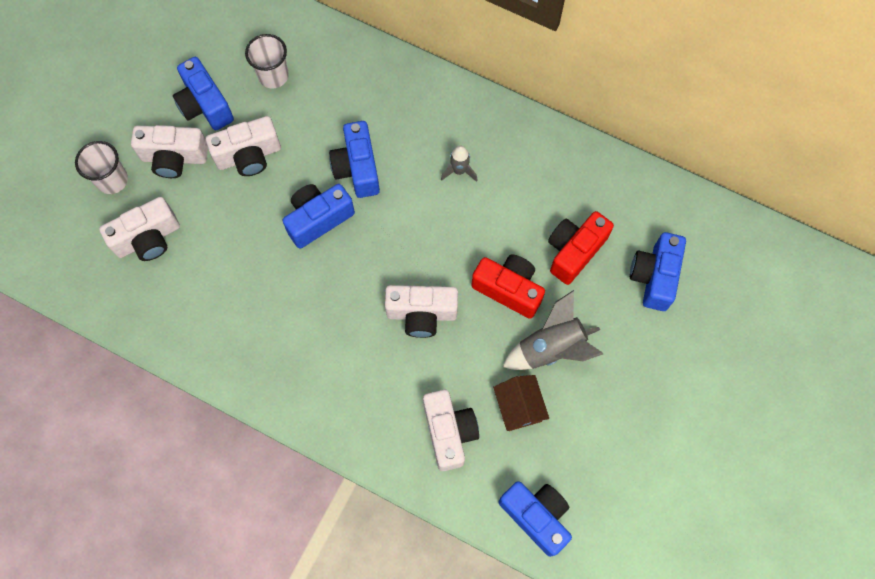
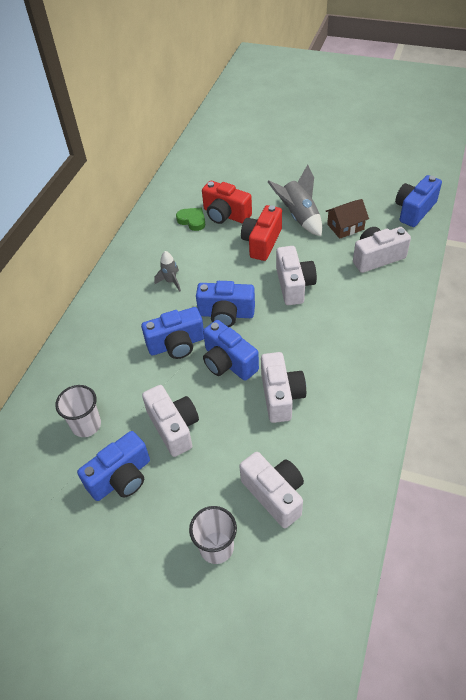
camera: 95 degrees left, 20 degrees down
white camera [131,125,208,178] -> white camera moved to [261,352,306,423]
blue camera [630,232,686,311] -> blue camera moved to [196,281,255,327]
none -> green heart [176,208,205,231]

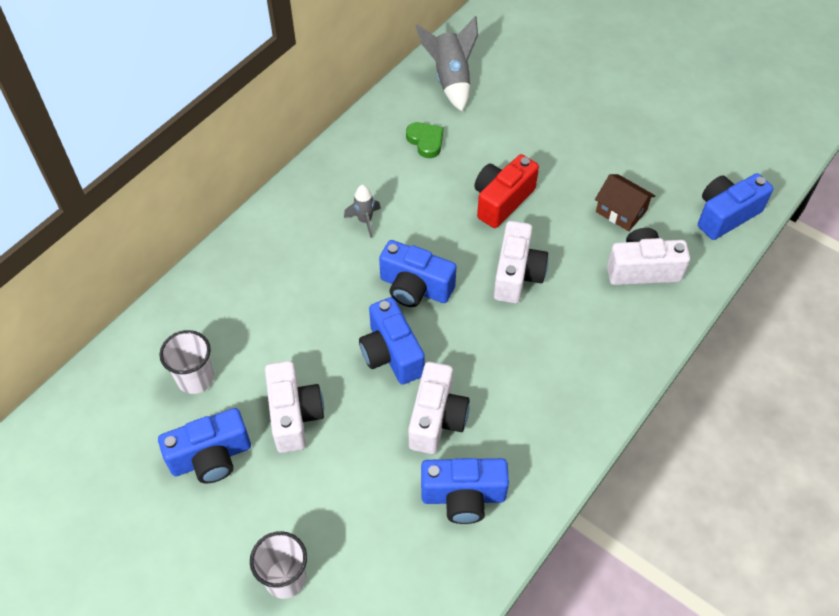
camera: 15 degrees right, 5 degrees up
blue camera [141,307,204,359] -> blue camera moved to [421,458,509,524]
red camera [202,181,252,224] -> none
white camera [239,452,304,528] -> none
grey rocket [268,164,322,236] -> grey rocket moved to [416,16,478,111]
brown house [325,199,369,239] -> brown house turned 45 degrees clockwise [595,174,655,231]

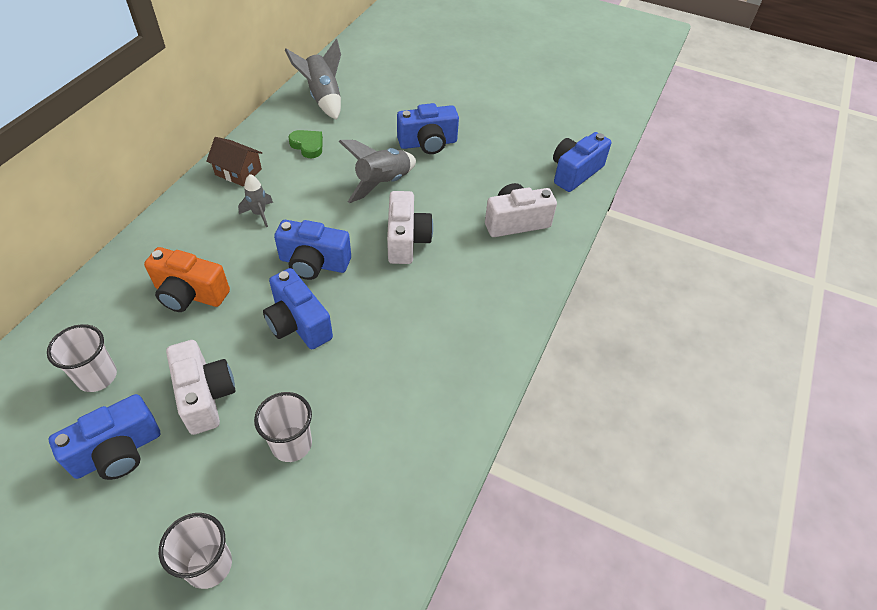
camera: 15 degrees left, 5 degrees down
white camera [408,362,470,454] -> none
blue camera [421,458,509,524] -> blue camera moved to [397,103,459,154]
red camera [474,154,539,228] -> grey rocket [338,140,416,203]
brown house [595,174,655,231] -> brown house moved to [206,137,262,187]
none -> orange camera [144,247,230,312]
none -> white cup [254,392,312,462]

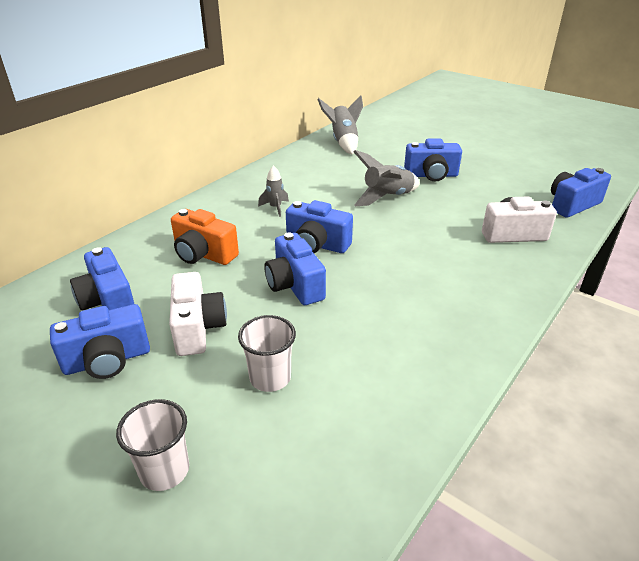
camera: 15 degrees right, 15 degrees down
white cup [47,324,117,392] -> blue camera [70,247,134,311]
brown house [206,137,262,187] -> none
green heart [288,130,323,158] -> none
white camera [387,191,433,264] -> none

